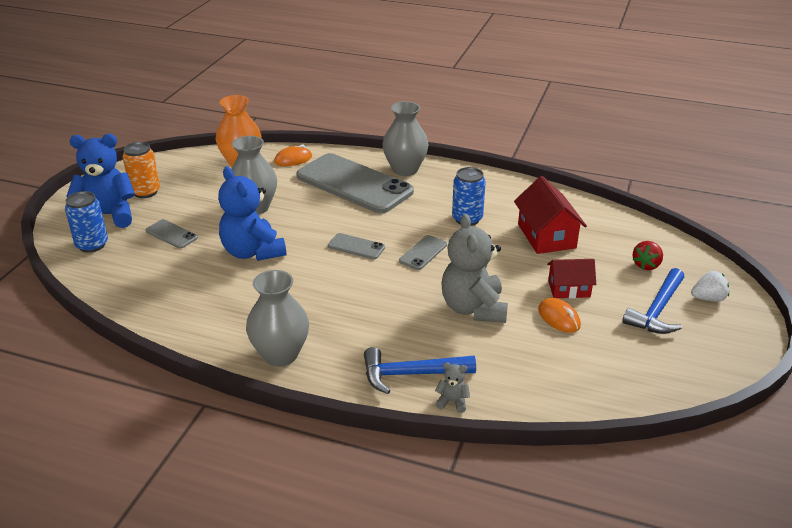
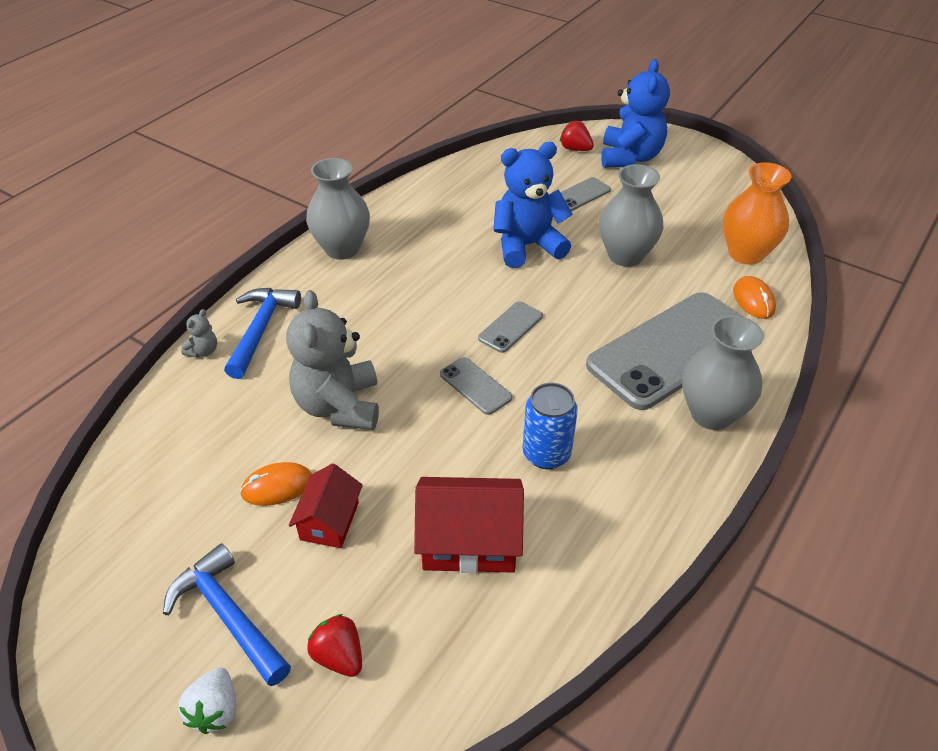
camera: 105 degrees right, 10 degrees up
blue can [65,191,108,253] -> red strawberry [560,121,594,151]
orange can [123,142,160,198] -> none
grey teddy bear [442,214,508,323] -> grey teddy bear turned 105 degrees counterclockwise [286,290,379,430]

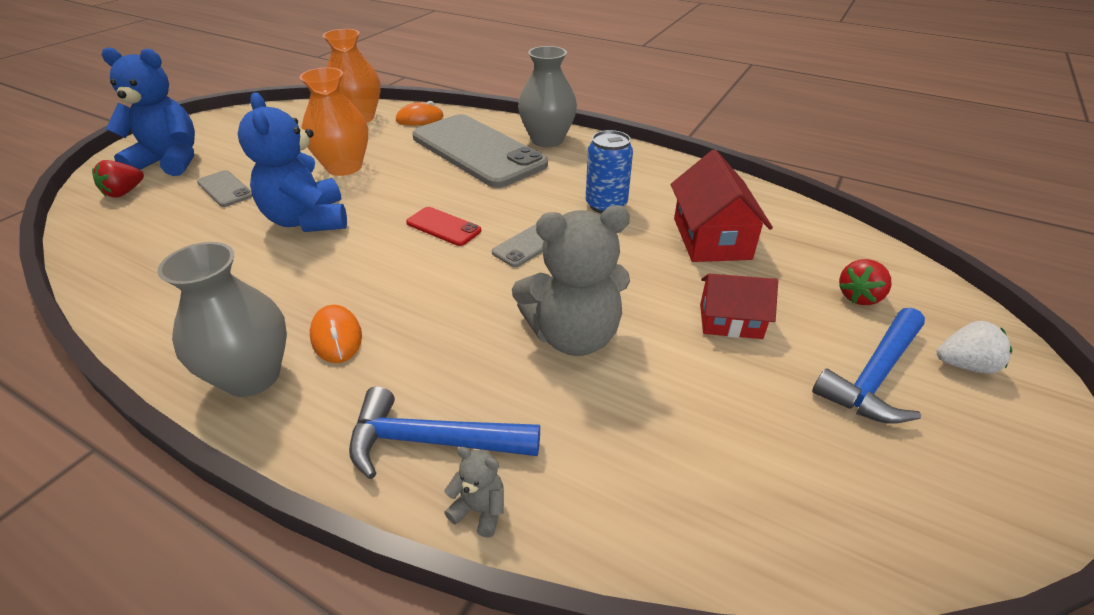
camera: 95 degrees left, 5 degrees down
orange mouse [240,462,312,506] -> orange mouse moved to [310,305,362,363]
grey phone [478,301,543,353] -> red phone [406,207,481,246]
grey vase [599,164,663,267] -> orange vase [299,67,368,176]

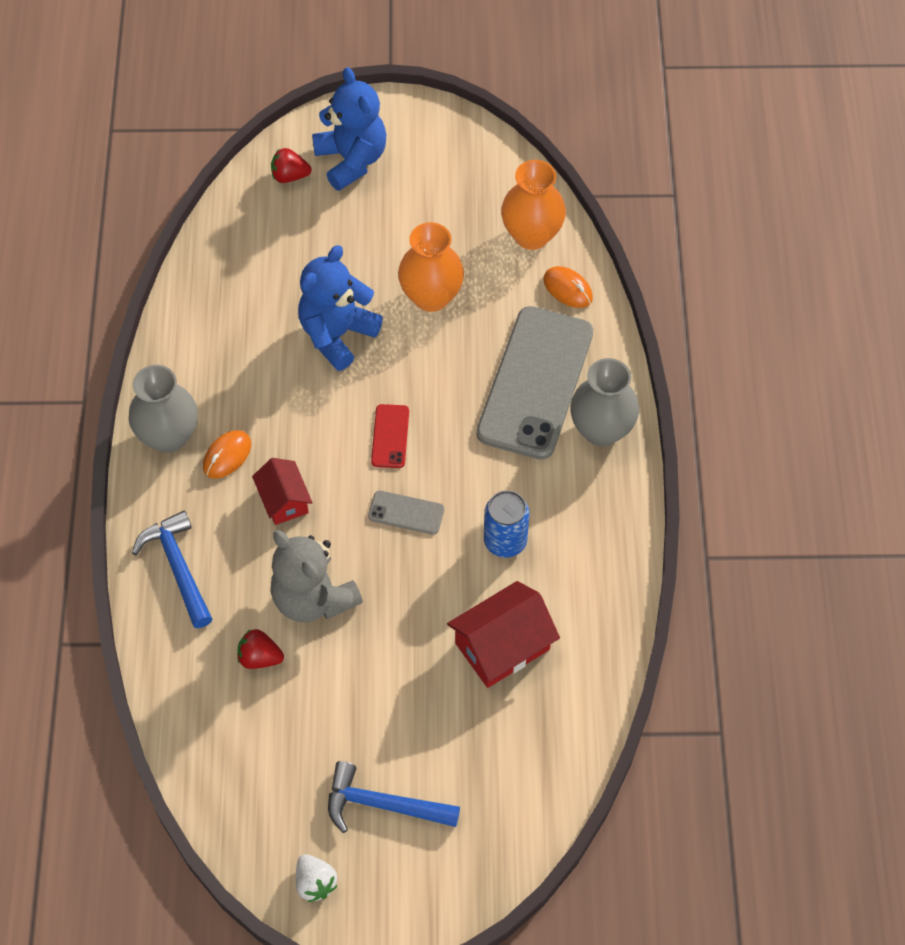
camera: 60 degrees right, 20 degrees up
grey phone [197,170,253,207] -> none
grey teddy bear [444,447,504,538] -> none
red house [700,274,778,339] -> red house moved to [252,458,313,525]
red strawberry [839,259,892,305] -> red strawberry moved to [237,629,284,669]
white strawberry [937,321,1013,374] -> white strawberry moved to [296,854,338,902]

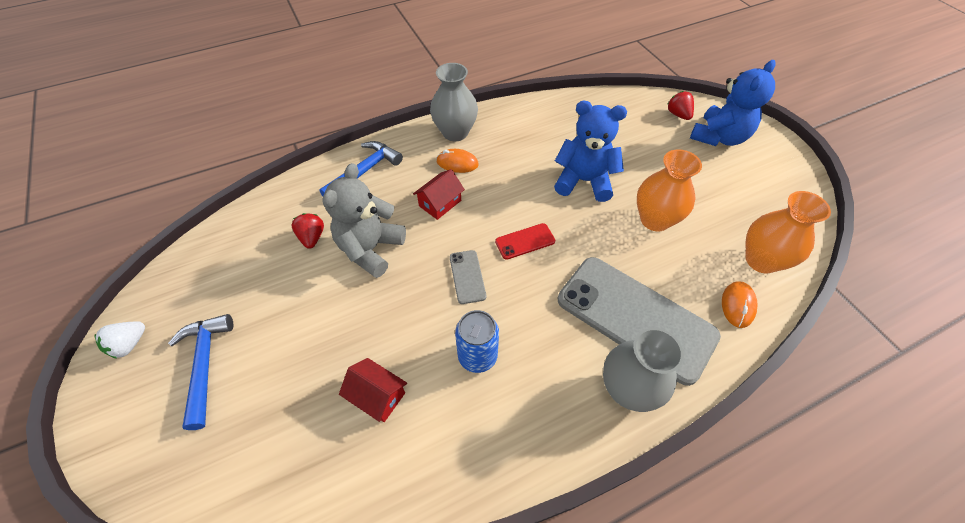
camera: 65 degrees right, 5 degrees down
red house [447,581,560,688] -> red house [339,358,407,422], size x0.63
grey phone [476,306,593,460] -> grey phone turned 45 degrees clockwise [558,257,721,386]

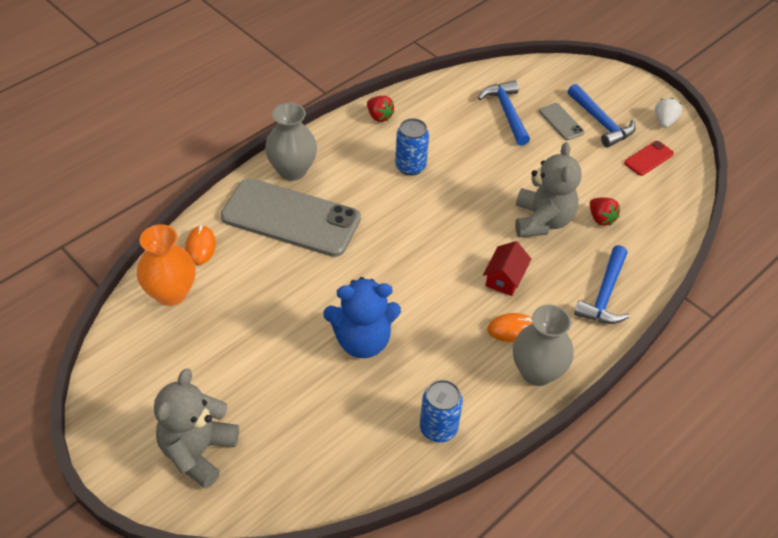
camera: 160 degrees right, 5 degrees down
red house [339,358,407,422] -> none
grey phone [450,250,486,304] -> grey phone moved to [539,103,584,140]
red phone [495,223,555,260] -> red phone moved to [624,141,674,176]
orange vase [637,149,702,231] -> none
red strawberry [667,91,694,120] -> red strawberry moved to [367,96,395,122]
blue teddy bear [690,60,776,146] -> grey teddy bear [154,369,239,489]
none -> blue can [420,380,463,442]
none -> blue hammer [478,80,530,146]

